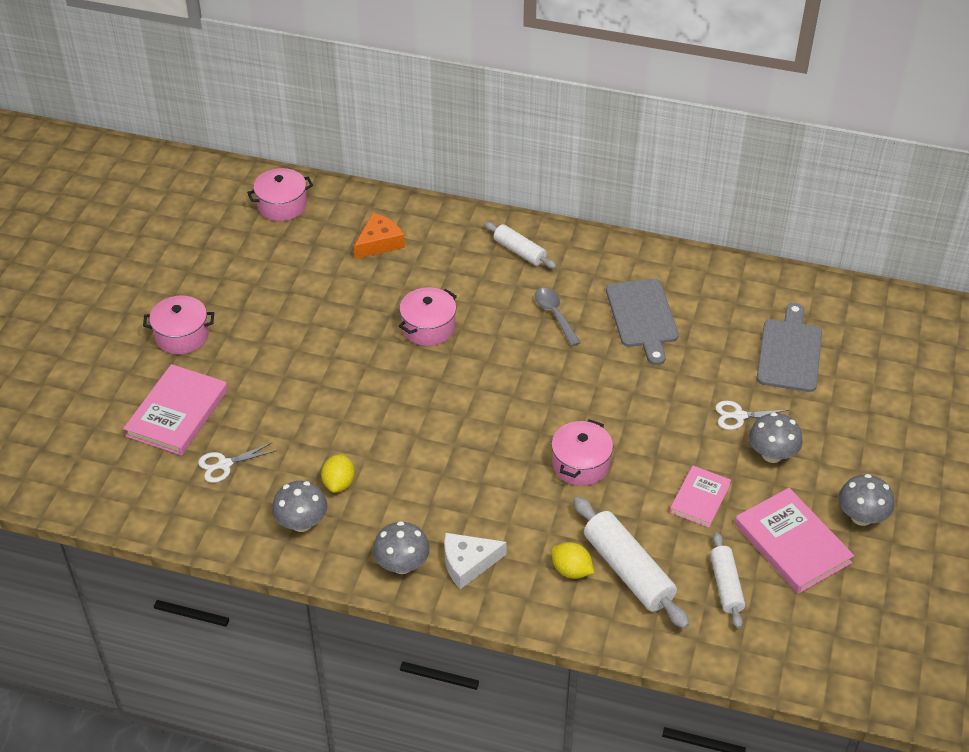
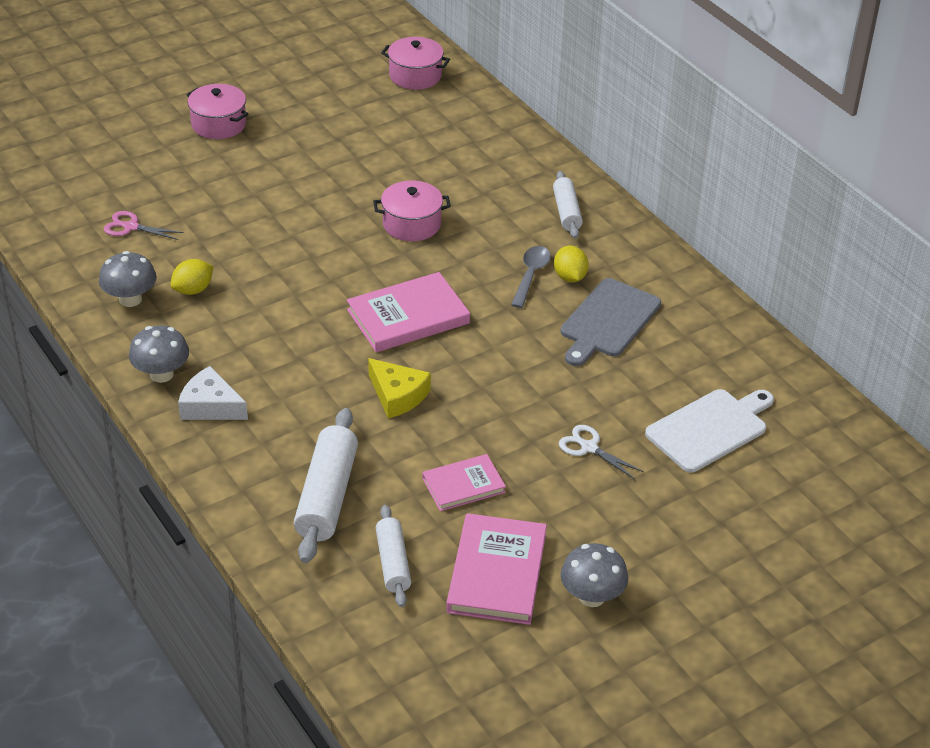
camera: 40 degrees right, 5 degrees down
pink book [123,364,228,455] -> pink book moved to [347,272,470,352]
white scissors [198,443,277,483] -> pink scissors [104,211,184,240]
orange cheese [354,213,405,259] -> none
pink pot [551,419,613,486] -> yellow cheese [368,358,431,419]
yellow lemon [551,542,594,579] -> yellow lemon moved to [554,246,589,282]
white rolling pin [710,532,745,629] -> white rolling pin turned 45 degrees counterclockwise [376,505,411,607]
grey mushroom [749,412,803,463] -> none
grey cutting board [757,303,822,392] -> white cutting board [645,389,774,472]

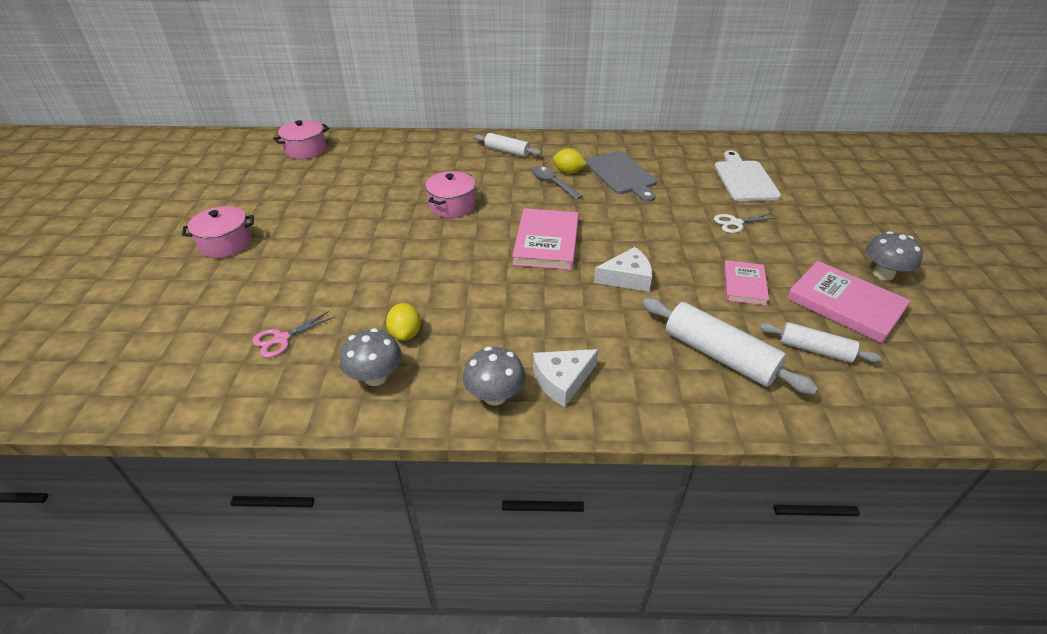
camera: 55 degrees left, 0 degrees up
yellow cheese [368,358,431,419] -> white cheese [594,247,652,292]

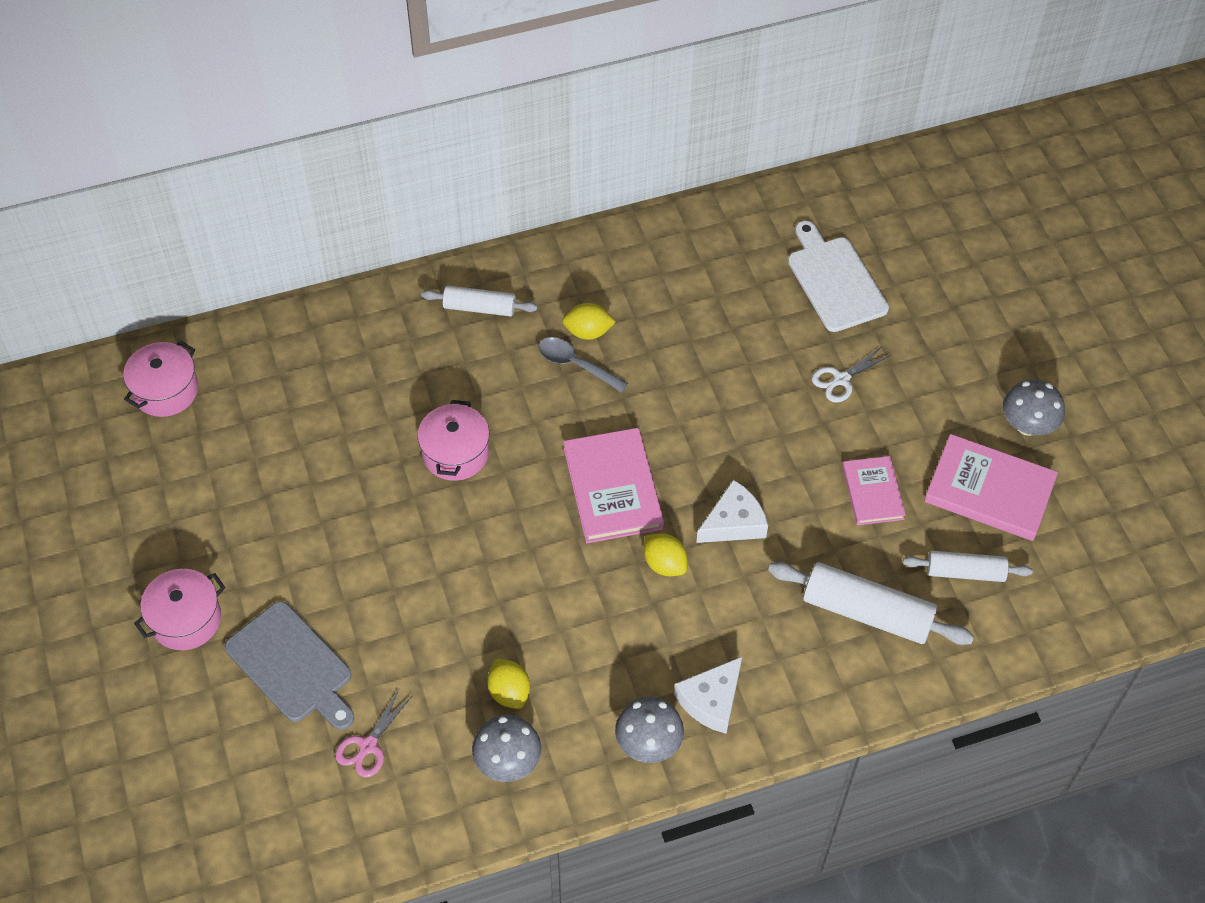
camera: 20 degrees left, 15 degrees up
grey cutting board [585,151,657,202] -> grey cutting board moved to [224,601,354,730]
none -> yellow lemon [644,533,688,576]

